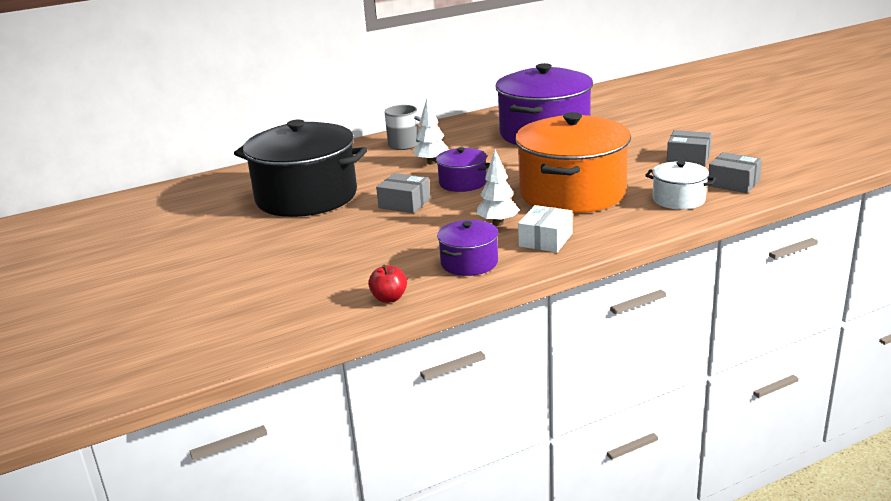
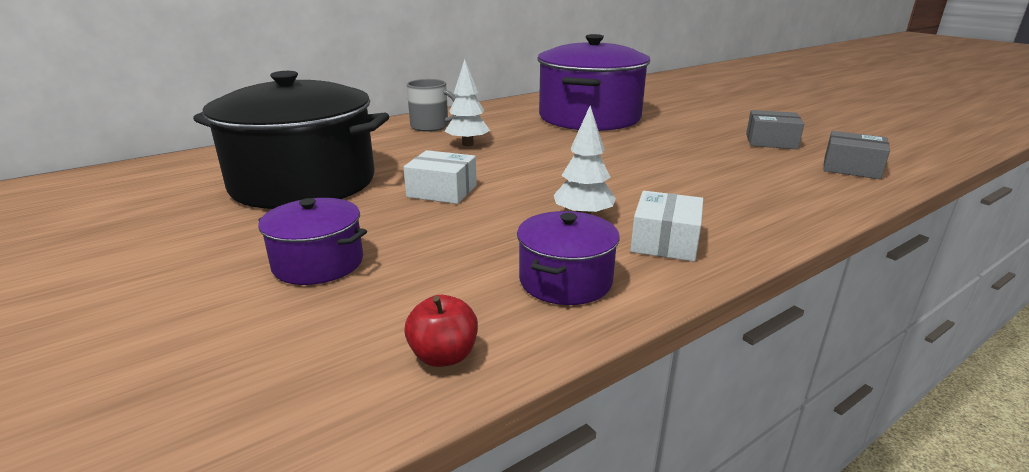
camera: 10 degrees left, 0 degrees up
grey box [376,173,430,213] -> white box [403,150,477,204]
purple pot [432,147,490,192] -> purple pot moved to [258,198,367,285]
orange pot [515,112,631,213] -> none
white pot [645,161,716,210] -> none

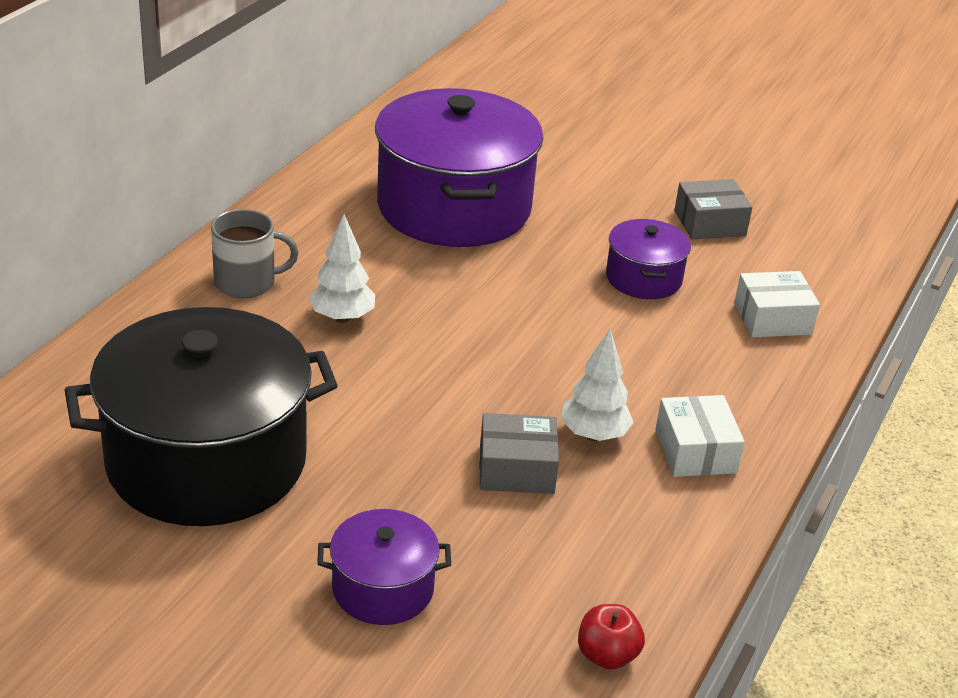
camera: 30 degrees left, 10 degrees up
white box [403,150,477,204] -> white box moved to [734,271,820,338]
purple pot [517,211,620,305] -> purple pot moved to [606,219,691,299]
grey box [823,131,890,179] -> grey box moved to [479,413,559,494]

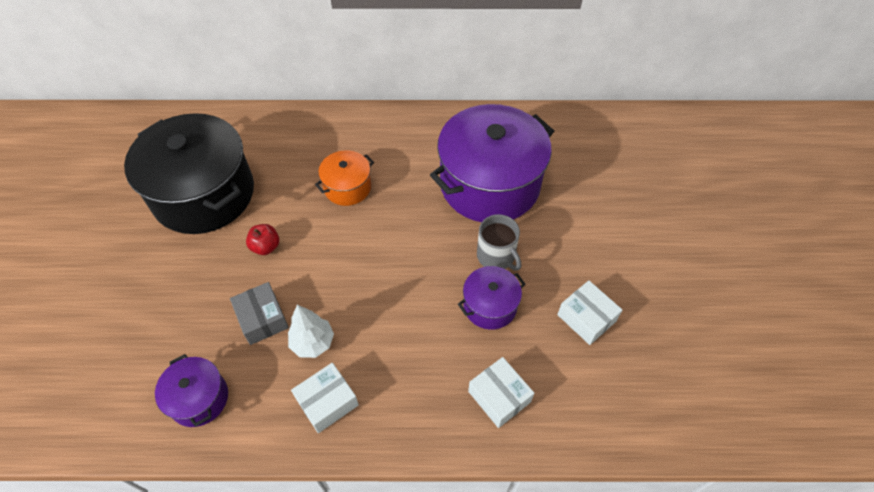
camera: 65 degrees right, 20 degrees up
grey mug [211,209,298,298] -> grey mug moved to [477,214,521,271]
white tree [309,214,375,323] -> orange pot [315,150,374,206]
purple pot [317,509,451,625] -> purple pot moved to [155,354,228,427]
red apple [578,604,645,670] -> red apple moved to [246,224,279,255]
grey box [674,179,752,239] -> white box [557,280,622,345]

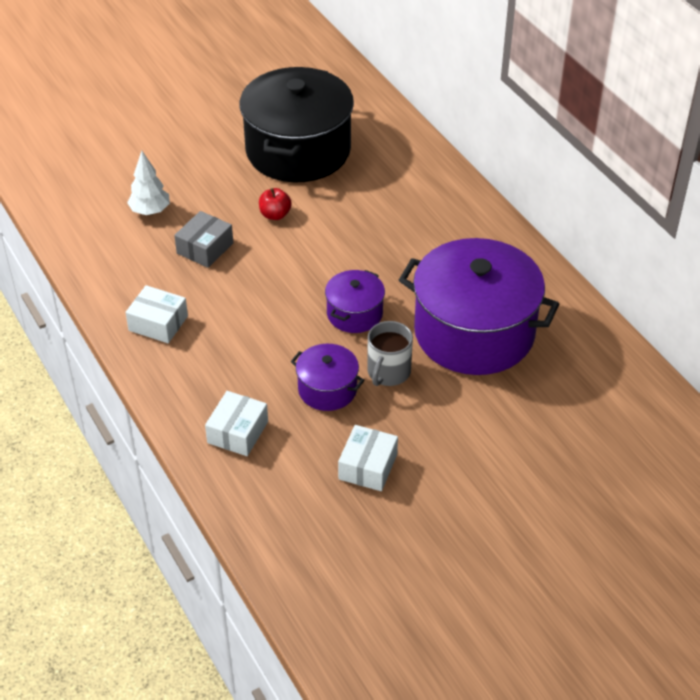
camera: 60 degrees right, 10 degrees down
purple pot [155,354,228,427] -> purple pot moved to [325,270,385,333]
white tree [288,305,334,358] -> white tree moved to [127,151,170,215]
orange pot [315,150,374,206] -> none

